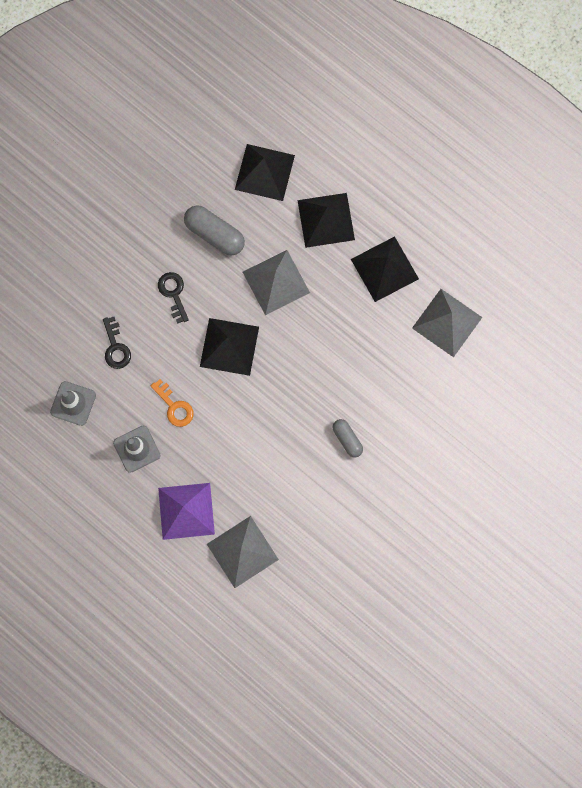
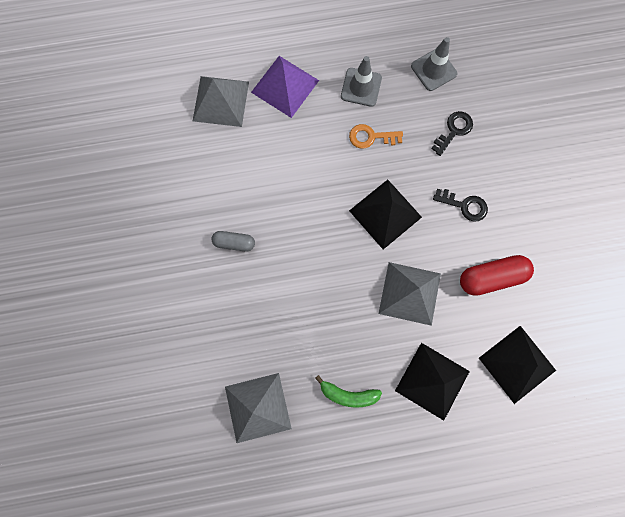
camera: 130 degrees right, 0 degrees up
black key [103,317,131,369] -> black key turned 105 degrees clockwise [431,111,473,156]
grey capsule [184,206,245,256] -> red capsule [460,255,534,296]
black pyramid [351,236,419,302] -> green banana [315,375,382,408]

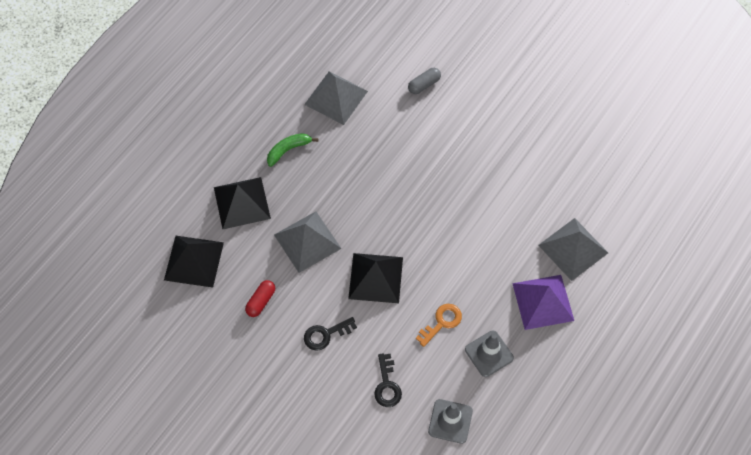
camera: 135 degrees right, 15 degrees down
grey capsule [211,231,255,252] -> grey capsule moved to [408,68,441,94]
red capsule [460,255,534,296] -> red capsule [245,280,275,317], size x0.61

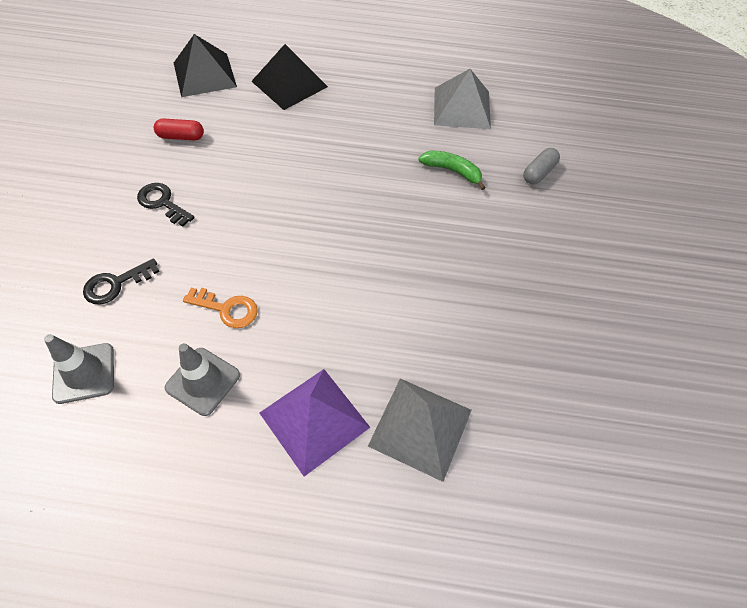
camera: 60 degrees right, 5 degrees down
green banana [267,133,318,167] -> green banana moved to [418,151,486,190]
grey pyramid [274,212,342,273] -> none
black pyramid [348,253,403,303] -> none
grey capsule [408,68,441,94] -> grey capsule turned 75 degrees counterclockwise [523,148,560,184]

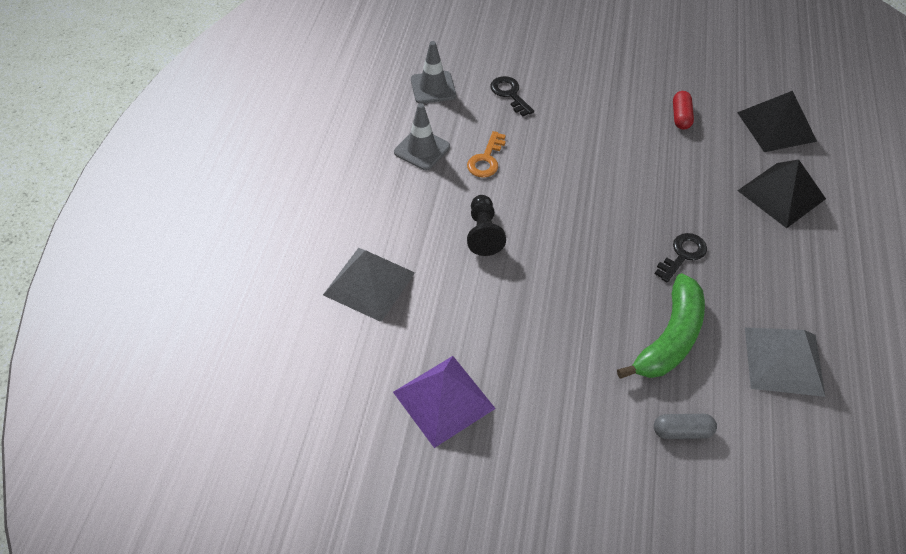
camera: 95 degrees right, 5 degrees down
black key [137,183,195,227] -> black key moved to [655,233,707,282]
purple pyramid [260,369,370,477] -> purple pyramid moved to [393,356,496,448]
green banana [418,151,486,190] -> green banana [617,273,705,379], size x1.70
grey capsule [523,148,560,184] -> grey capsule turned 45 degrees counterclockwise [654,414,717,439]
none -> black pawn [467,195,506,256]

